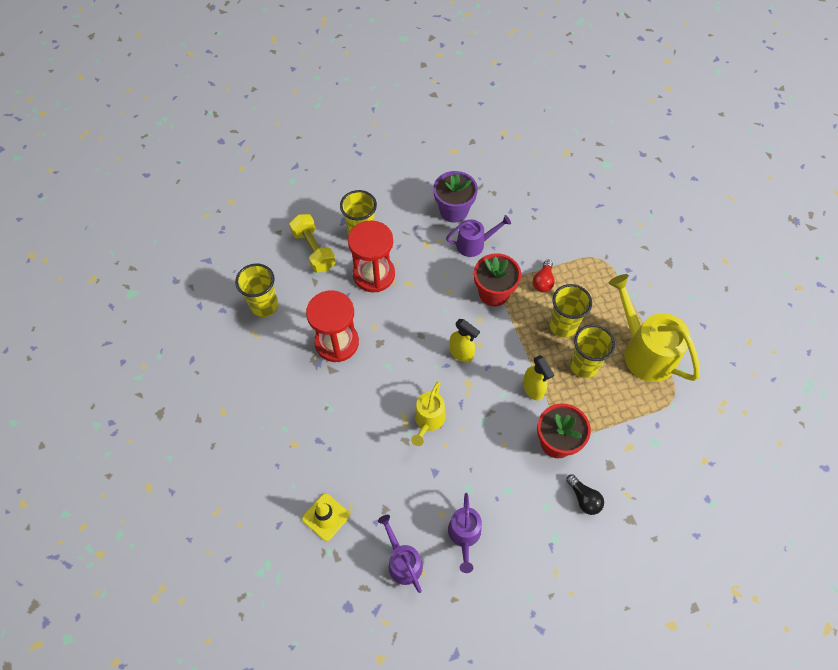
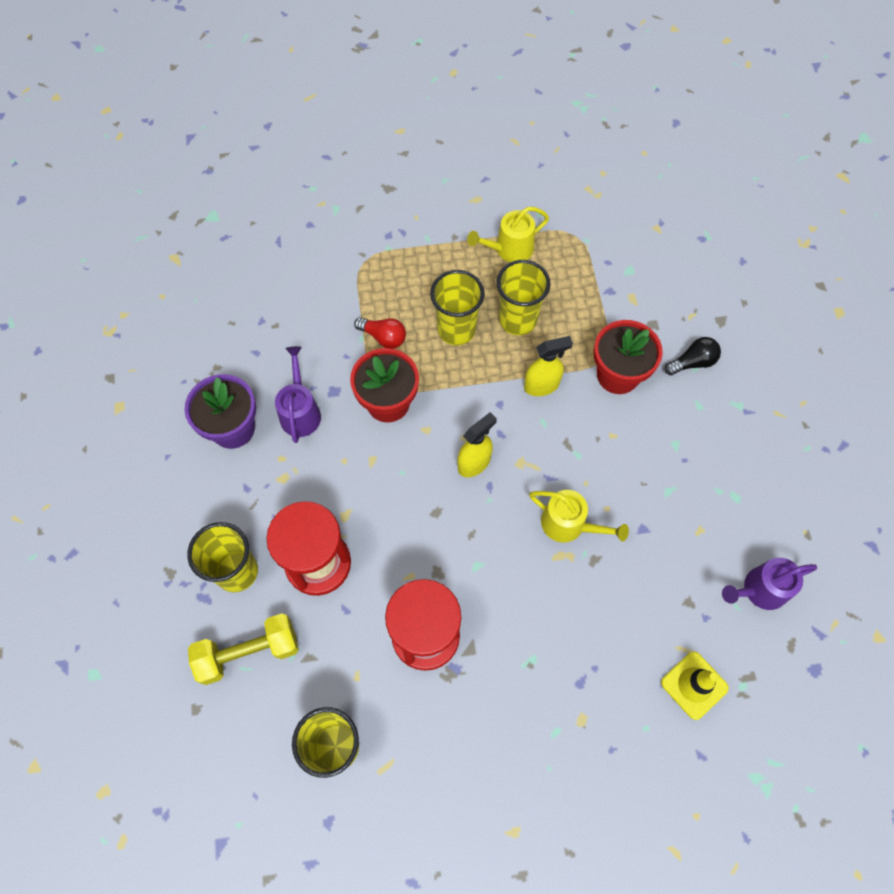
camera: 80 degrees left, 5 degrees up
purple watering can [448,493,482,573] -> none
yellow watering can [609,274,700,382] -> yellow watering can [467,207,549,262], size x0.57

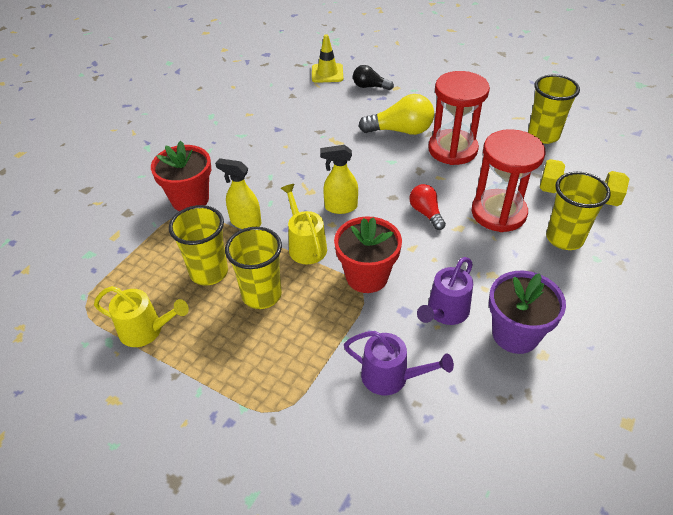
camera: 140 degrees left, 20 degrees down
red light bulb [354,317,406,349] -> red light bulb moved to [409,184,446,230]
yellow watering can [529,490,629,543] -> yellow watering can moved to [281,184,327,264]
black light bulb [665,337,721,375] -> black light bulb moved to [353,65,394,90]
purple watering can [722,558,817,610] -> purple watering can moved to [344,331,454,395]
none -> yellow light bulb [359,94,434,135]

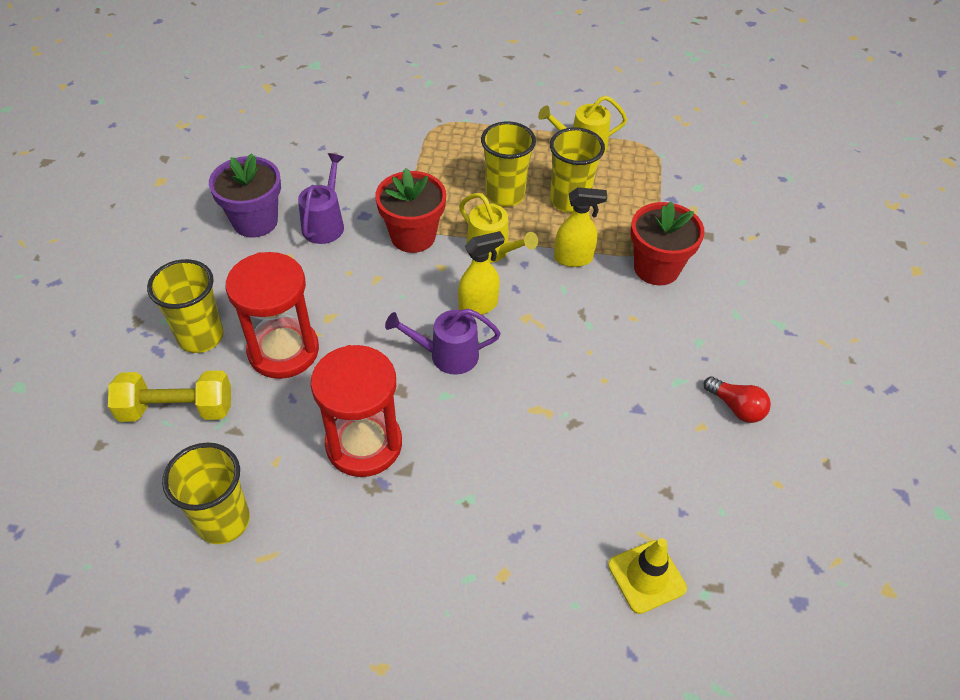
camera: 155 degrees right, 5 degrees up
purple watering can [344,331,454,395] -> purple watering can moved to [385,309,500,375]
black light bulb [353,65,394,90] -> none
yellow light bulb [359,94,434,135] -> none
red light bulb [409,184,446,230] -> red light bulb moved to [704,376,771,423]

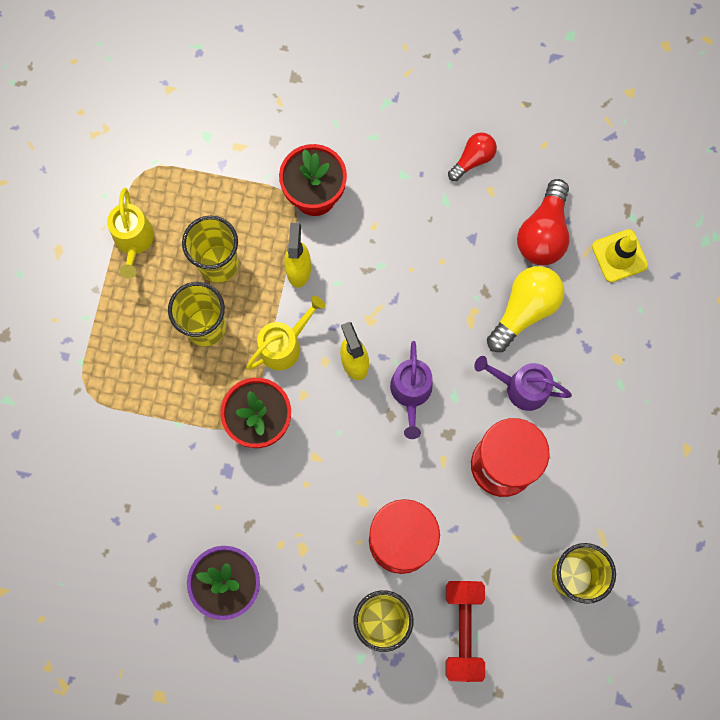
camera: 85 degrees left, 25 degrees up
yellow dumbbell [108,370,231,422] -> red dumbbell [446,581,485,682]
purple watering can [298,153,344,244] -> purple watering can moved to [474,356,572,411]
none -> yellow light bulb [487,266,564,352]
none -> red light bulb [517,179,569,265]

